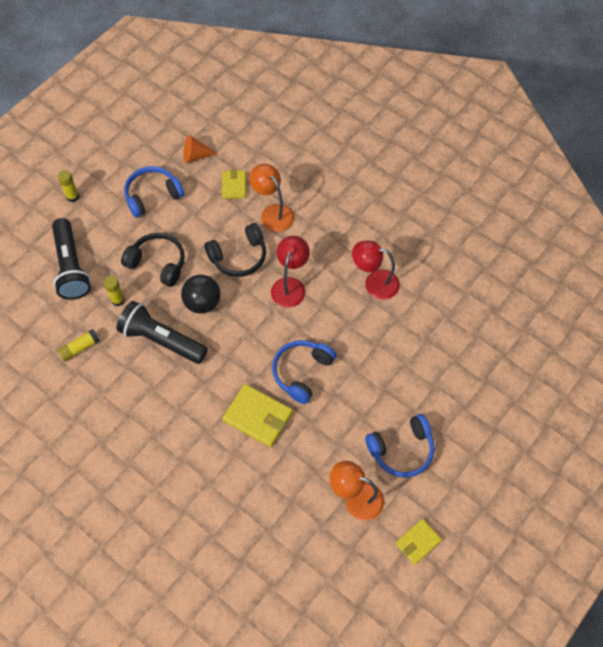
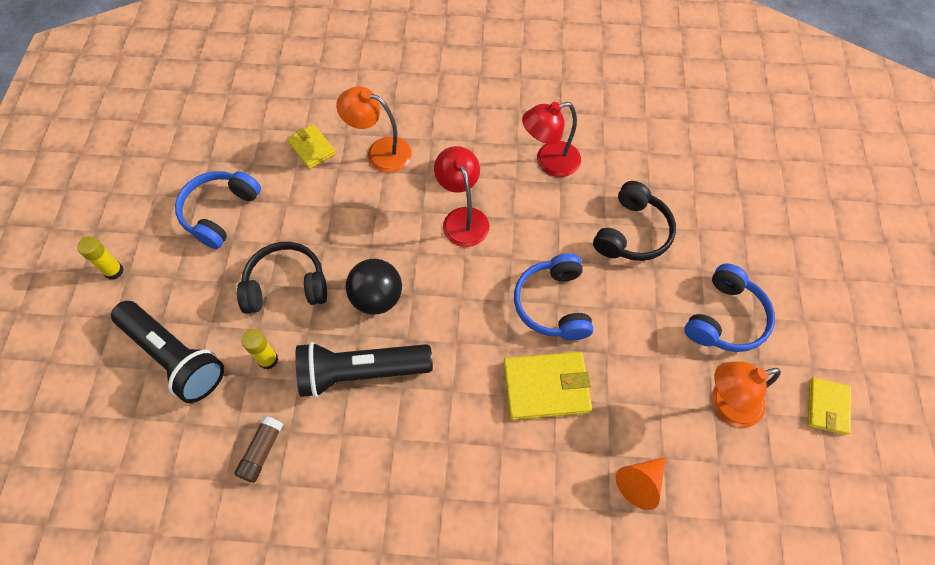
camera: 35 degrees left, 0 degrees up
yellow glue stick [57,329,100,362] -> brown glue stick [234,416,284,483]
orange cone [183,135,218,163] -> orange cone moved to [616,457,666,510]
black headphones [204,223,266,277] -> black headphones moved to [593,181,676,261]

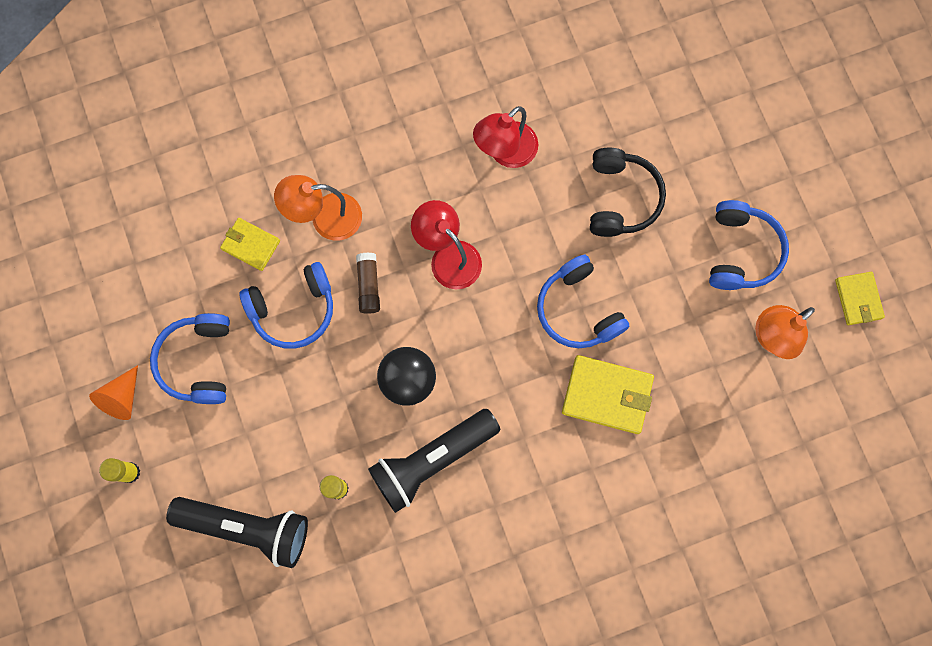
camera: 25 degrees left, 15 degrees up
brown glue stick [234,416,284,483] -> brown glue stick moved to [356,252,380,314]
black headphones [237,242,327,314] -> none
yellow wallet [503,352,592,420] -> yellow wallet turned 45 degrees clockwise [562,355,654,434]
orange cone [616,457,666,510] -> orange cone moved to [89,365,138,420]
none -> blue headphones [240,262,333,349]

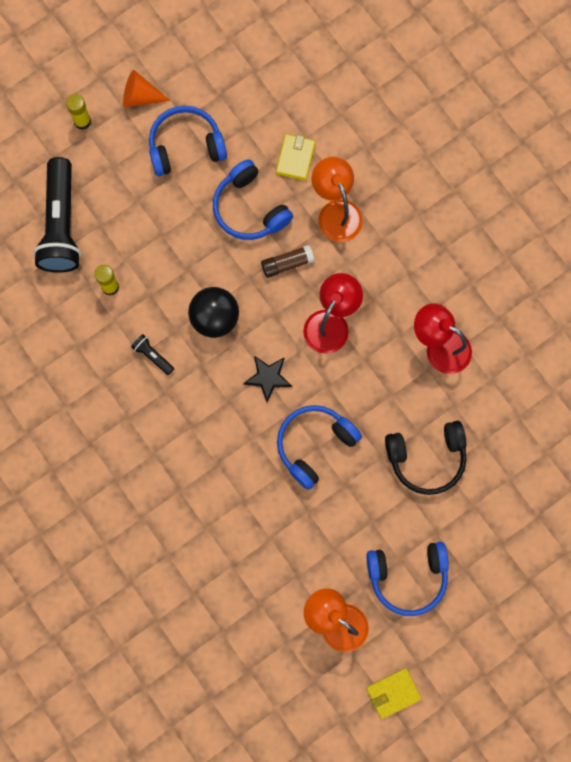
camera: 75 degrees right, 0 degrees up
black flashlight [368,409,500,513] -> black flashlight [131,334,174,375], size x0.41
yellow wallet [562,355,654,434] -> none
none -> black star [243,356,292,402]

